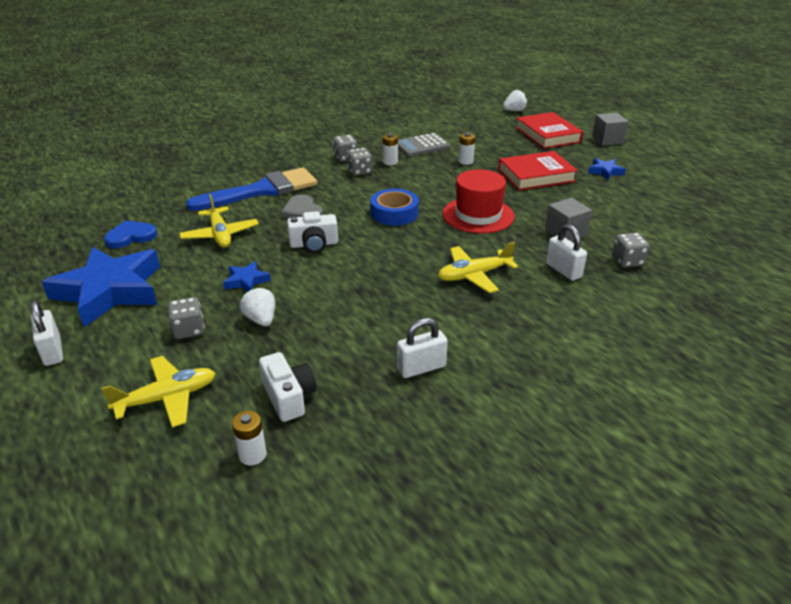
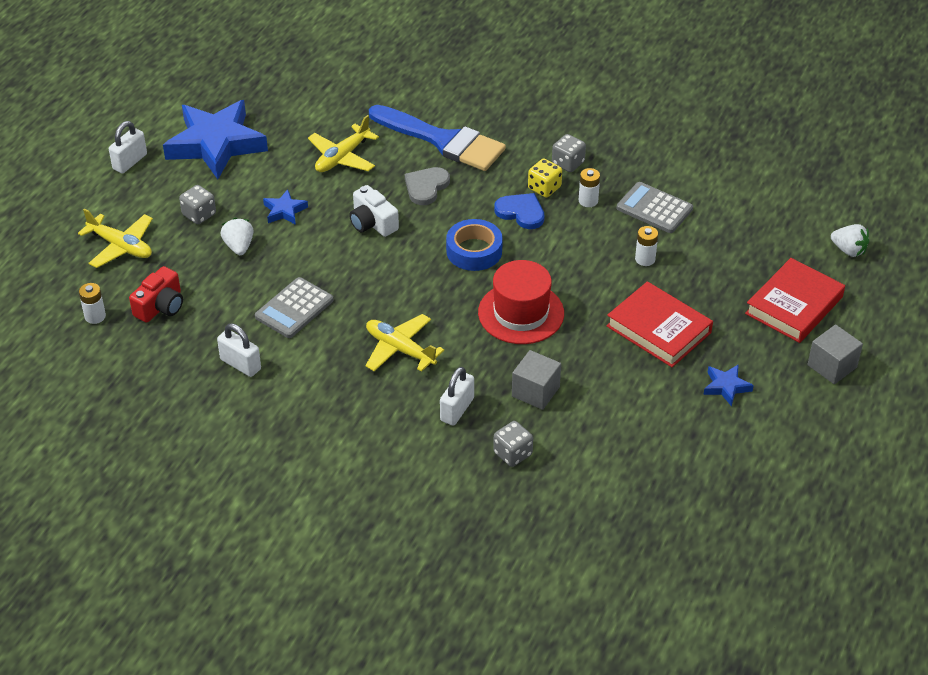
camera: 60 degrees right, 10 degrees up
blue heart [104,220,157,248] -> blue heart moved to [494,193,544,229]
white strawberry [240,287,275,326] -> white strawberry turned 45 degrees counterclockwise [221,218,254,255]
white camera [259,352,316,422] -> red camera [129,266,183,323]
grey dice [347,148,372,176] -> yellow dice [528,159,562,198]
none -> grey calculator [255,277,333,338]

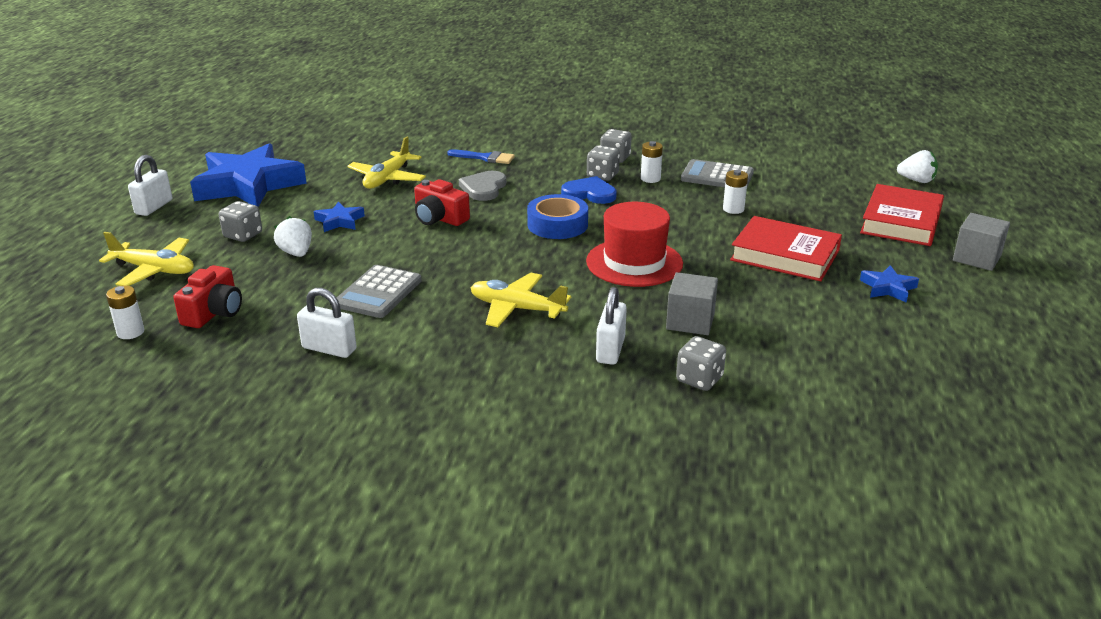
camera: 15 degrees left, 15 degrees down
white camera [349,185,399,237] -> red camera [414,179,470,226]
blue brush [369,105,506,171] -> blue brush [447,149,515,164], size x0.45
yellow dice [528,159,562,198] -> grey dice [587,145,620,181]

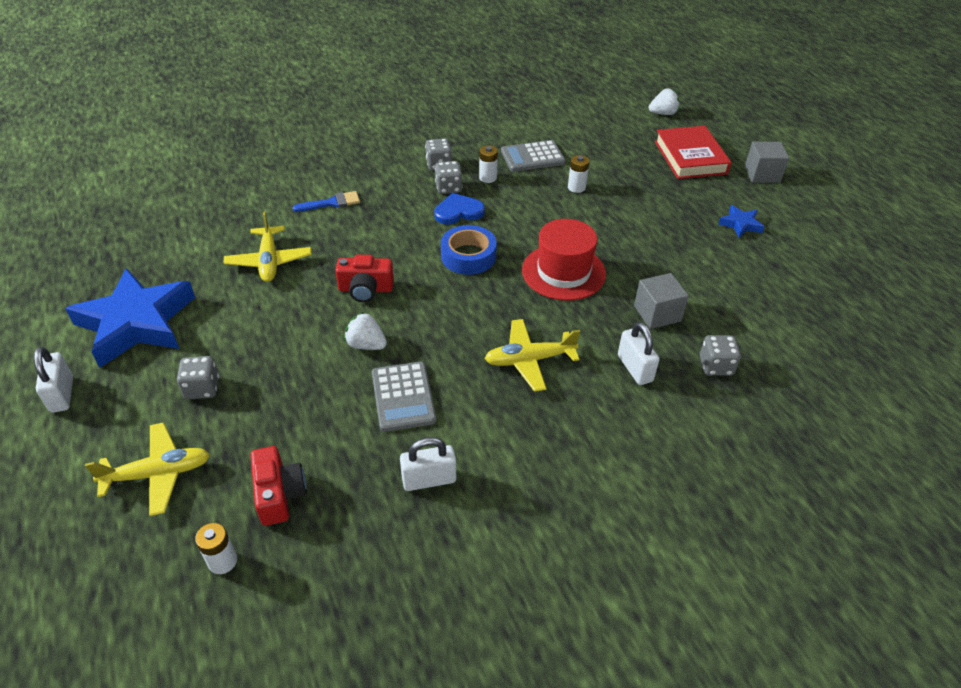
camera: 35 degrees left, 15 degrees up
white strawberry [274,216,312,257] -> white strawberry moved to [344,312,387,350]
blue star [314,202,365,232] -> none
grey heart [459,171,506,201] -> none
red book [730,216,842,282] -> none

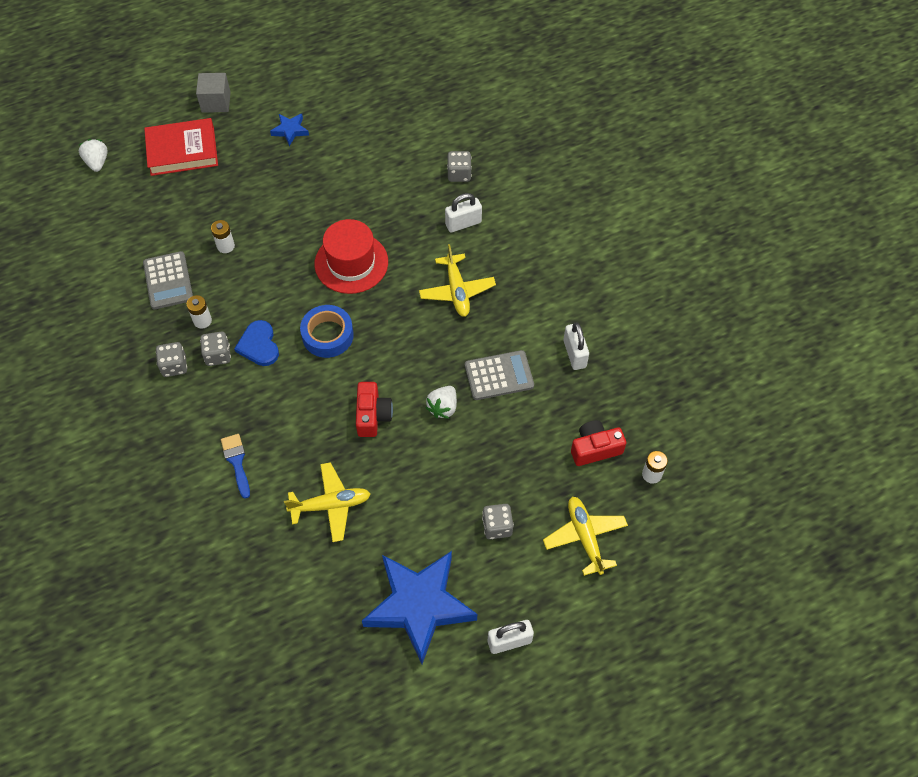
camera: 90 degrees left, 15 degrees up
grey cube [634,273,689,329] -> none

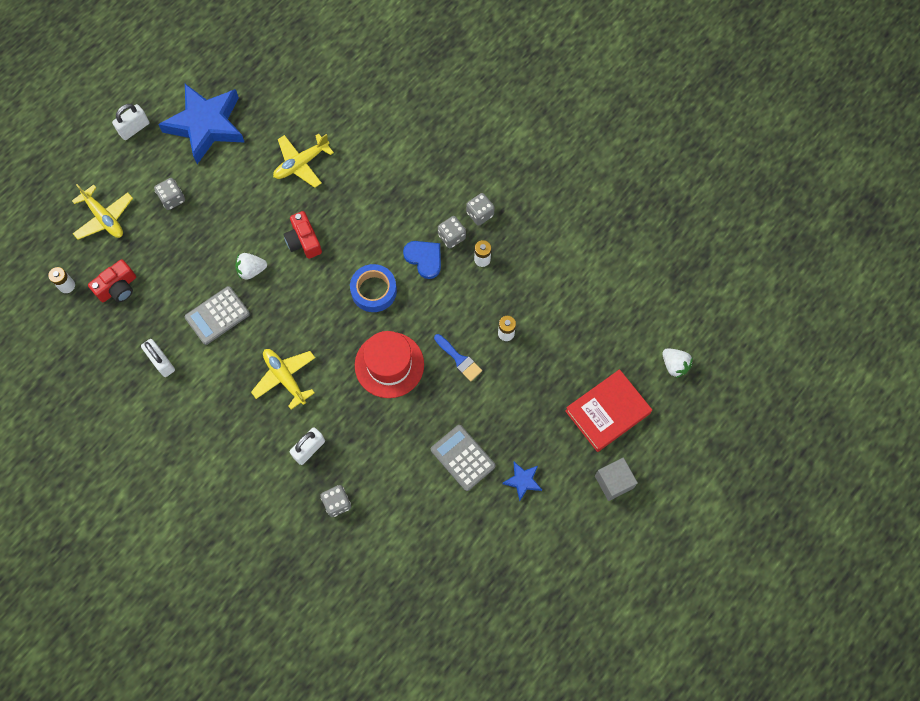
camera: 155 degrees right, 10 degrees up
grey calculator [143,251,193,309] -> grey calculator moved to [431,425,496,491]
blue brush [221,434,250,499] -> blue brush moved to [434,334,482,381]
white strawberry [426,386,457,419] -> white strawberry turned 105 degrees counterclockwise [235,253,267,280]

